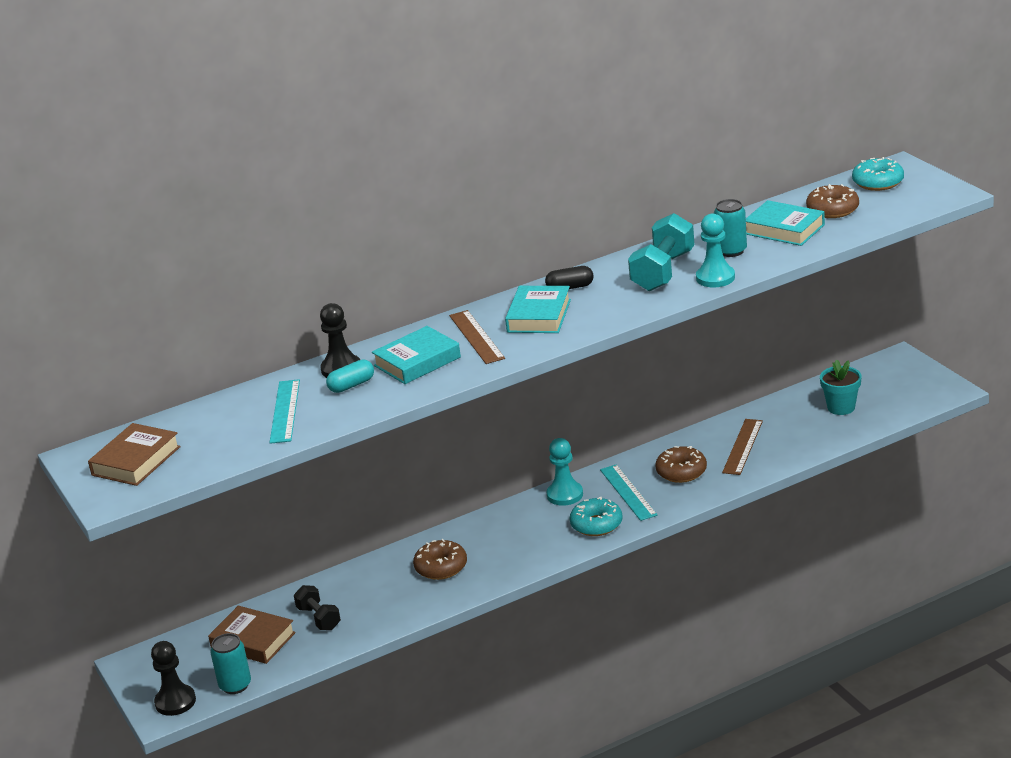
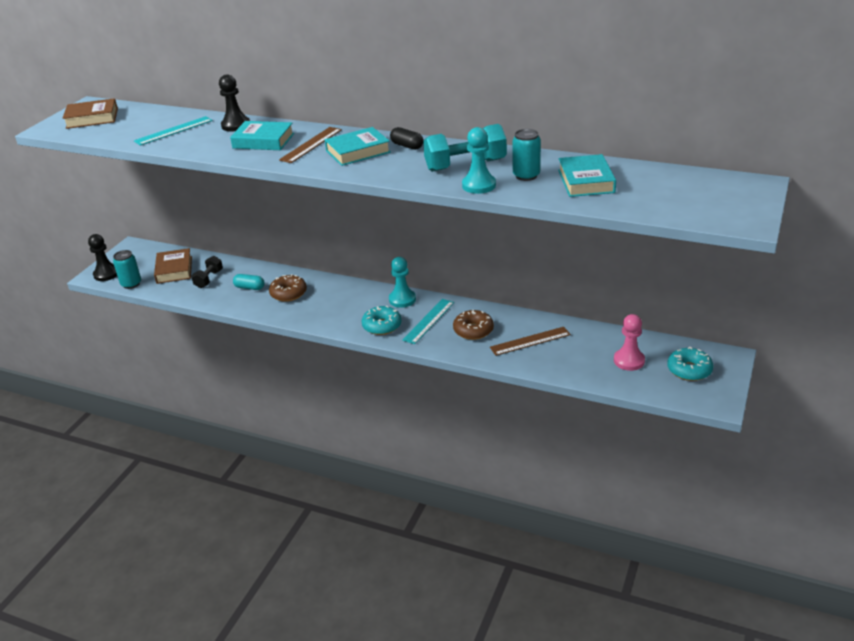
camera: 50 degrees right, 5 degrees up
turquoise capsule [326,359,374,393] -> turquoise capsule moved to [233,274,264,290]
brown donut [806,184,859,218] -> none
turquoise flower pot [820,359,862,415] -> pink pawn [614,314,645,371]
turquoise donut [852,157,904,191] -> turquoise donut moved to [667,347,713,381]

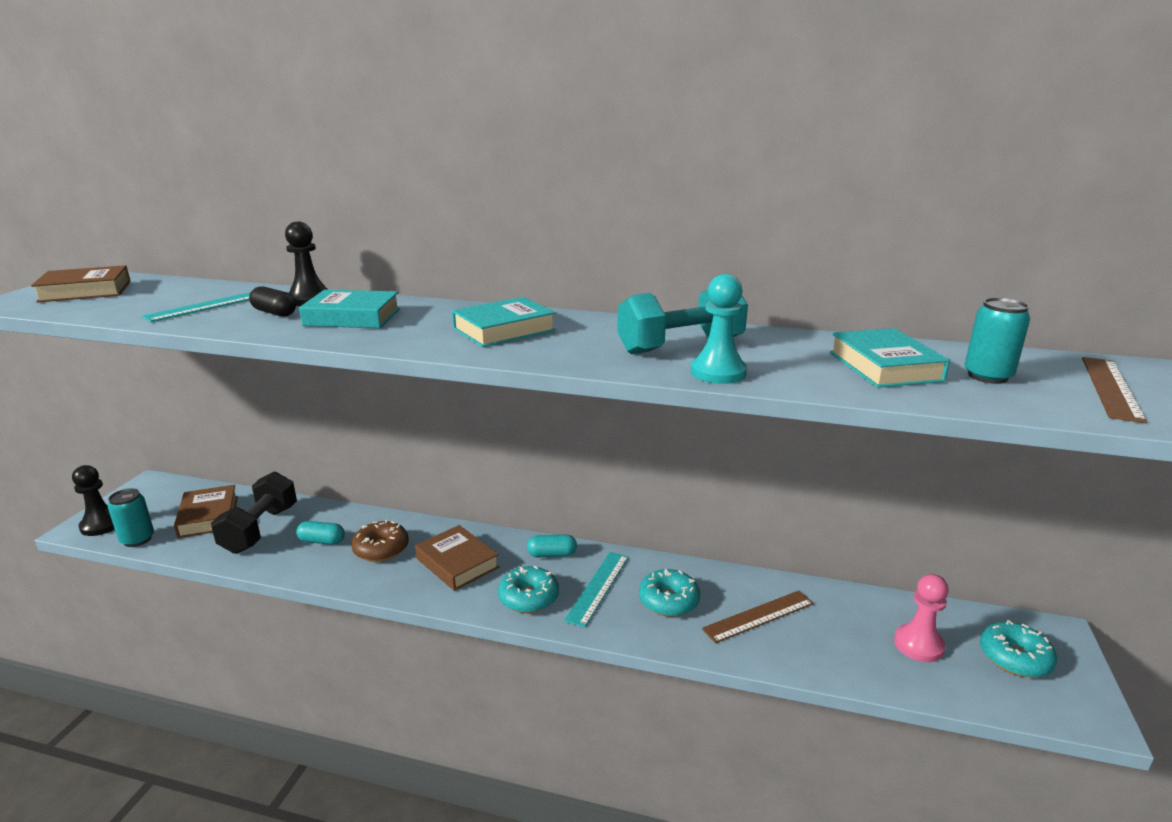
camera: 10 degrees left, 10 degrees down
black dumbbell [191,256,223,288] -> black dumbbell [211,471,297,554], size x1.68
brown ruler [279,127,342,163] -> brown ruler moved to [1082,357,1147,423]
turquoise pawn [389,257,416,308] -> turquoise capsule [527,534,577,557]
black capsule [390,127,423,150] -> black capsule moved to [249,286,296,317]
brown donut [453,310,494,340] -> turquoise donut [639,569,700,617]
turquoise can [512,129,541,181] -> turquoise can moved to [964,298,1030,384]
none -> brown book [415,525,499,591]

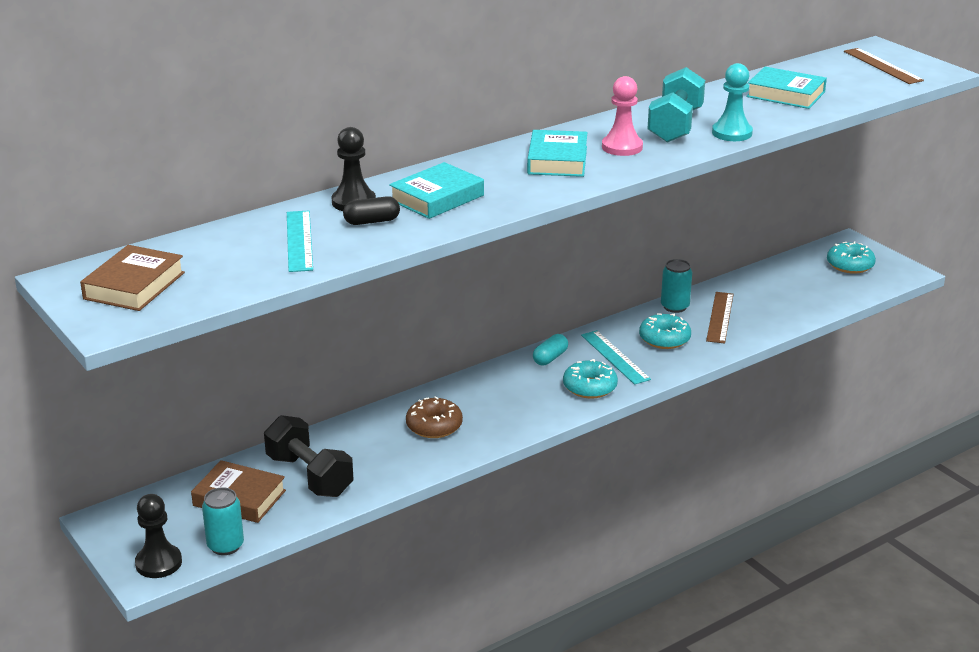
camera: 50 degrees left, 5 degrees up
turquoise capsule [296,521,345,545] -> none
brown book [415,525,499,591] -> none
pink pawn [894,574,949,662] -> pink pawn moved to [602,76,643,156]
turquoise can [964,298,1030,384] -> turquoise can moved to [661,259,692,313]

